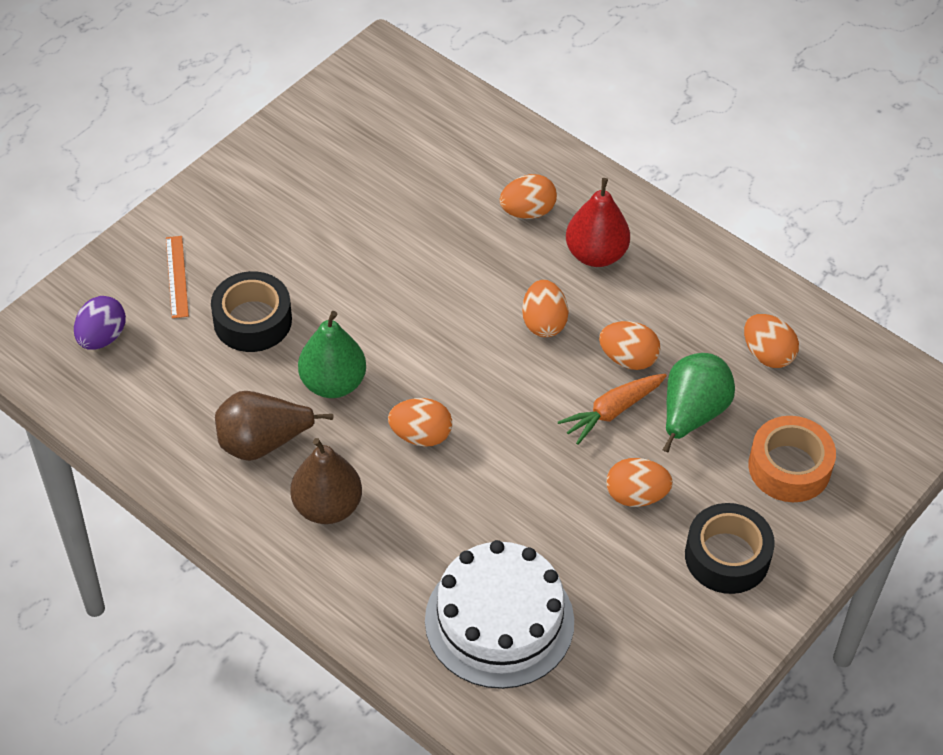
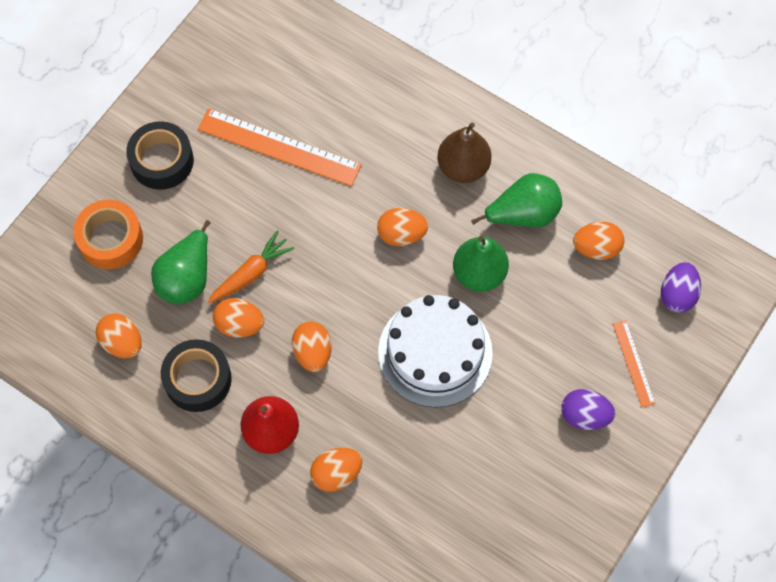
camera: 175 degrees right, 15 degrees up
black tape [211,271,292,352] -> black tape moved to [161,339,232,412]
brown pear [215,391,334,461] -> green pear [471,173,562,227]
white cake [425,540,574,689] -> white cake moved to [378,295,493,408]
orange egg [606,458,673,507] -> orange egg moved to [573,222,624,260]
none -> orange ruler [198,108,362,187]
none -> purple egg [561,389,615,430]

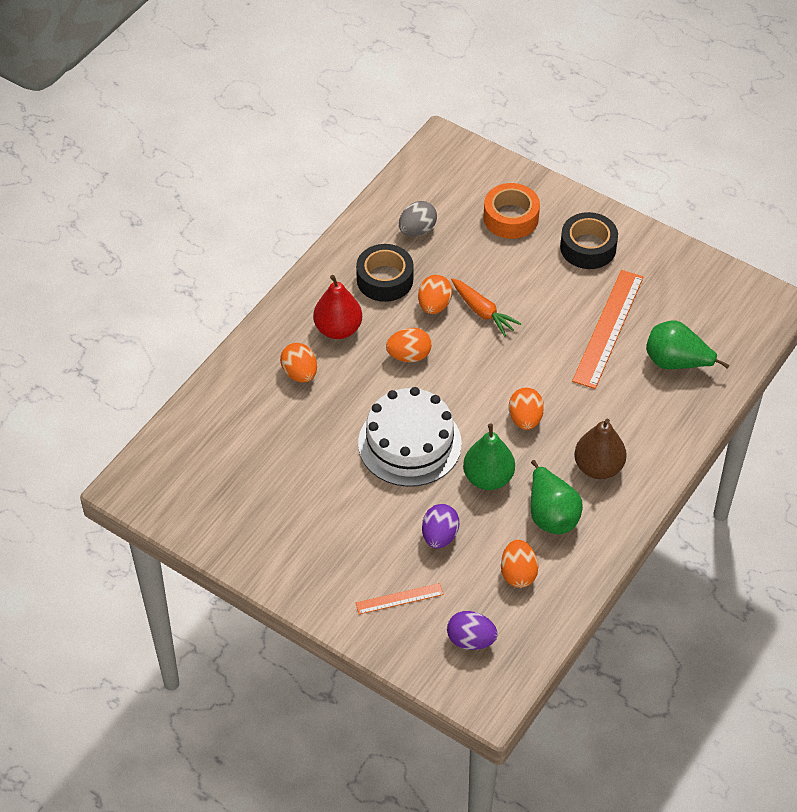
camera: 90 degrees right, 15 degrees down
orange egg [96,313,142,358] -> grey egg [399,201,437,236]
green pear [151,220,210,305] -> green pear moved to [646,321,729,369]
purple egg [561,389,615,430] -> purple egg moved to [422,504,459,549]

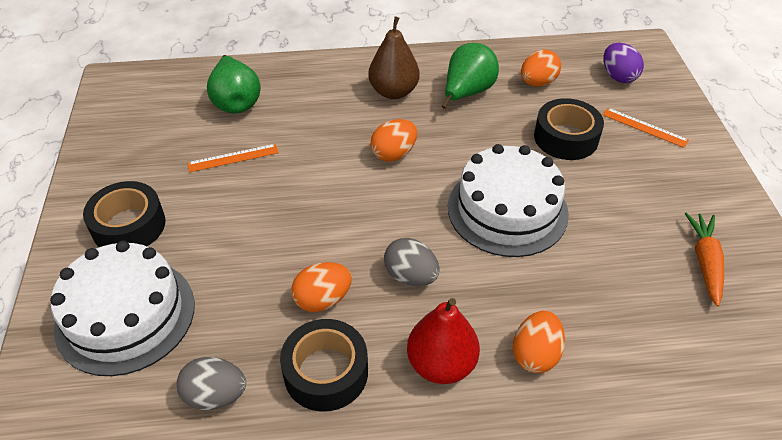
camera: 130 degrees left, 5 degrees down
orange egg [386,328,432,362] -> grey egg [384,238,440,286]
purple egg [422,504,459,549] -> black tape [534,98,604,160]
orange carrot [451,278,521,337] -> orange carrot moved to [684,212,724,306]
green pear [463,424,515,490] -> none
orange tape [484,183,540,239] -> white cake [50,241,195,376]
orange ruler [572,270,644,389] -> orange ruler [187,144,279,172], size x0.51

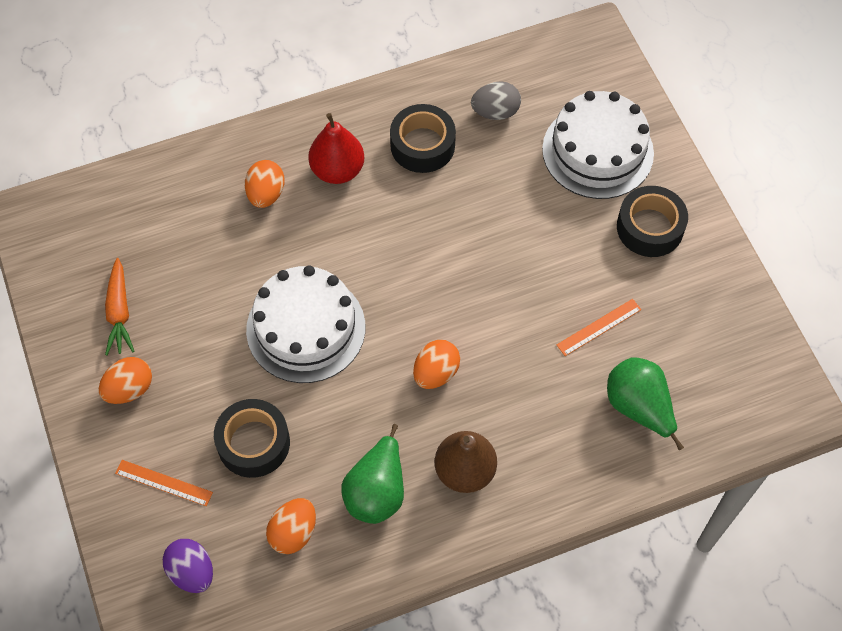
camera: 165 degrees right, 15 degrees up
orange egg [291,262,352,312] -> orange egg moved to [99,357,152,404]
grey egg [384,238,440,286] -> none

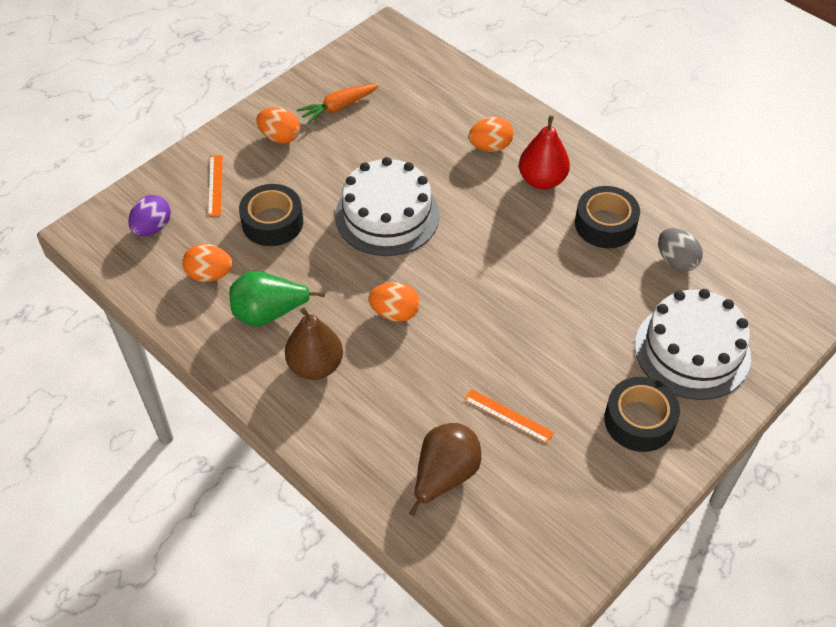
camera: 65 degrees right, 10 degrees down
green pear [607,357,684,450] -> brown pear [409,423,481,516]

